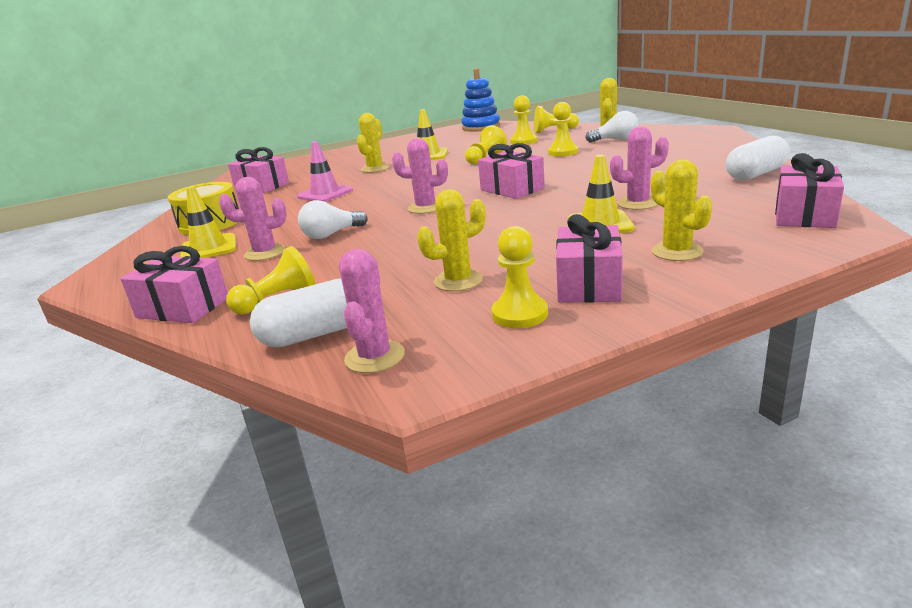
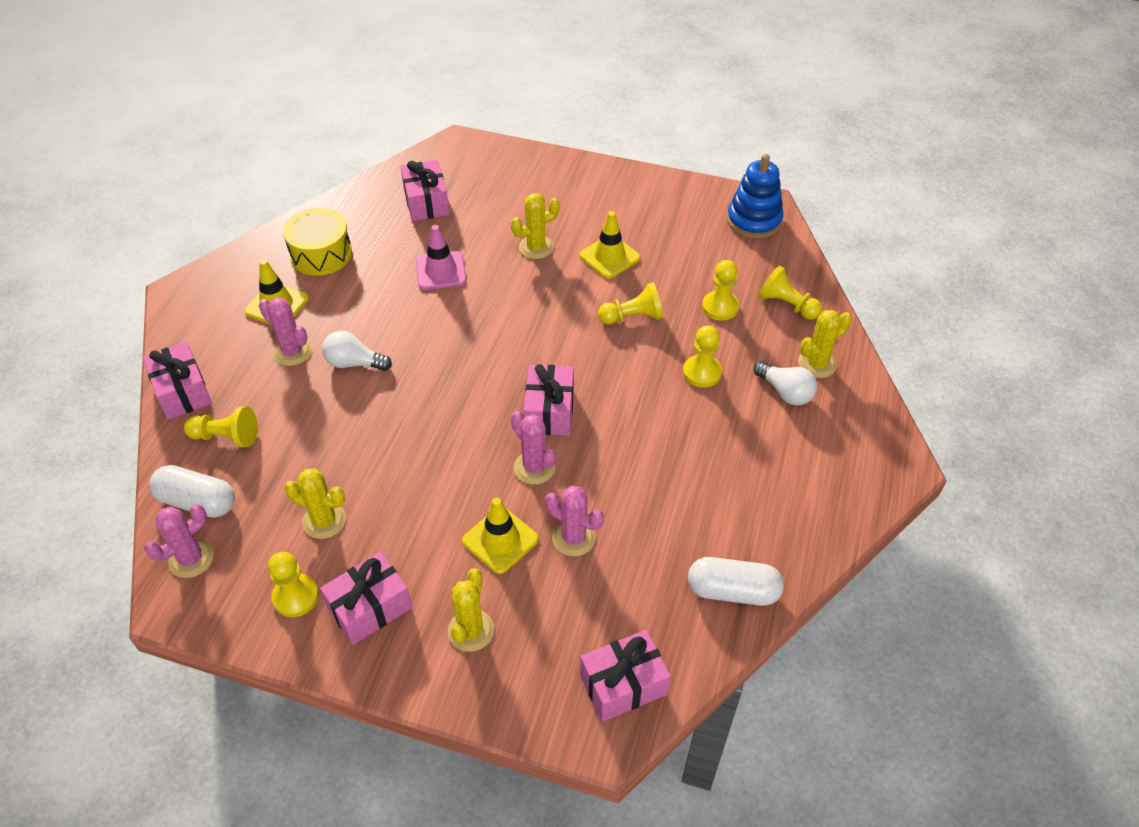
camera: 40 degrees right, 25 degrees up
pink cactus [392,138,448,214] -> pink cactus moved to [511,411,556,485]

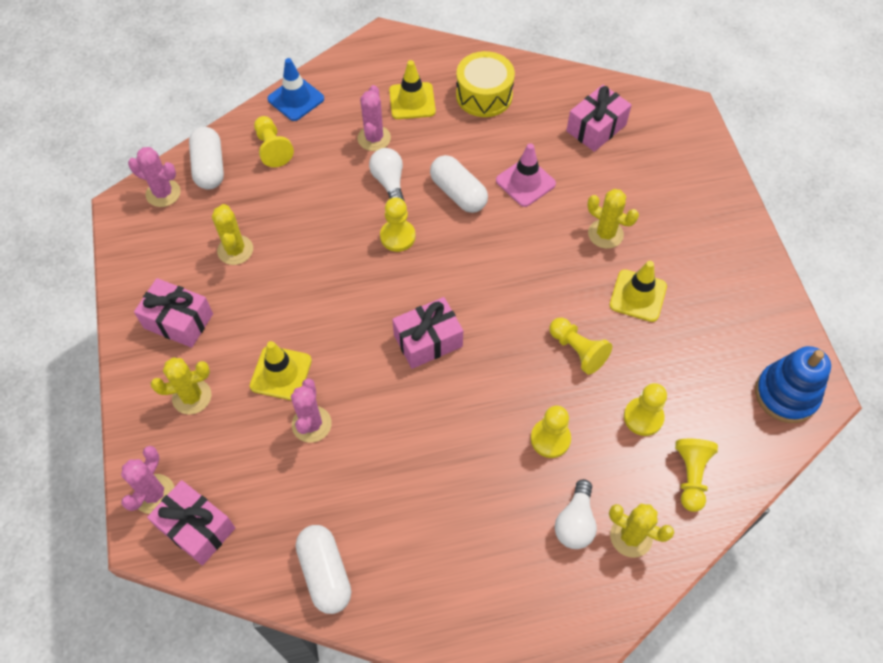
camera: 60 degrees right, 10 degrees up
pink gift [143,342,212,420] -> blue traffic cone [267,58,324,121]
yellow pawn [268,552,319,617] -> yellow pawn moved to [380,197,416,252]
pink cactus [511,411,556,485] -> pink cactus moved to [121,446,174,514]
none -> white capsule [430,155,488,213]

